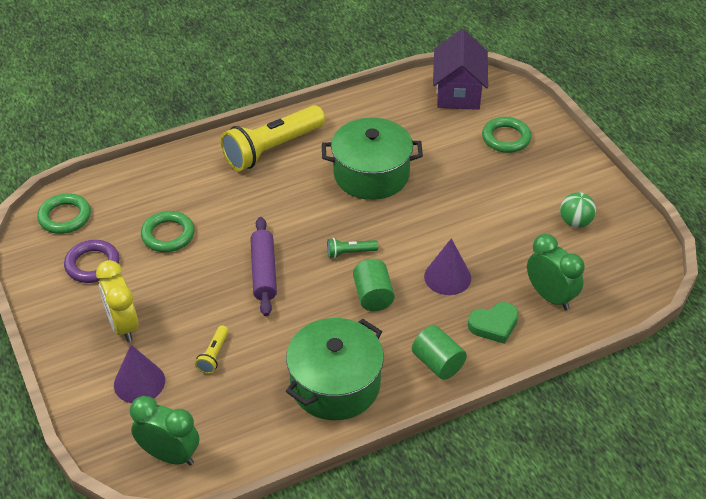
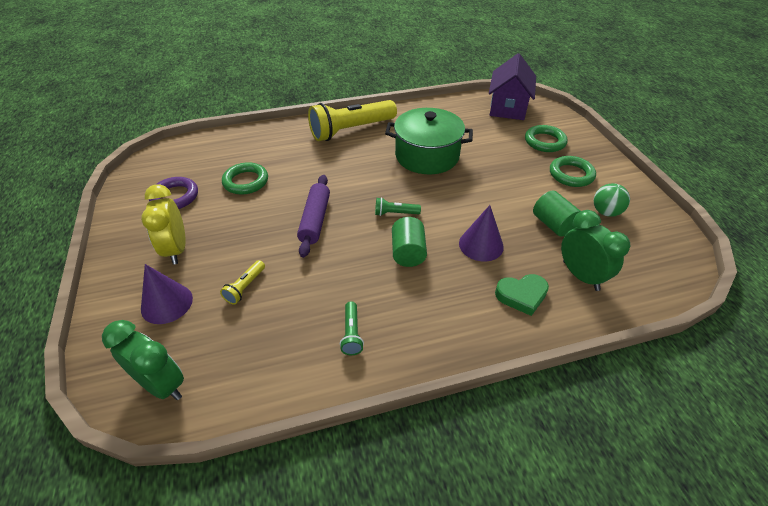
camera: 10 degrees right, 0 degrees up
green ring [37,193,91,234] -> green ring moved to [550,156,596,187]
green pot [286,318,384,420] -> green flashlight [340,301,364,355]
green cylinder [412,325,467,380] -> green cylinder moved to [533,190,580,237]

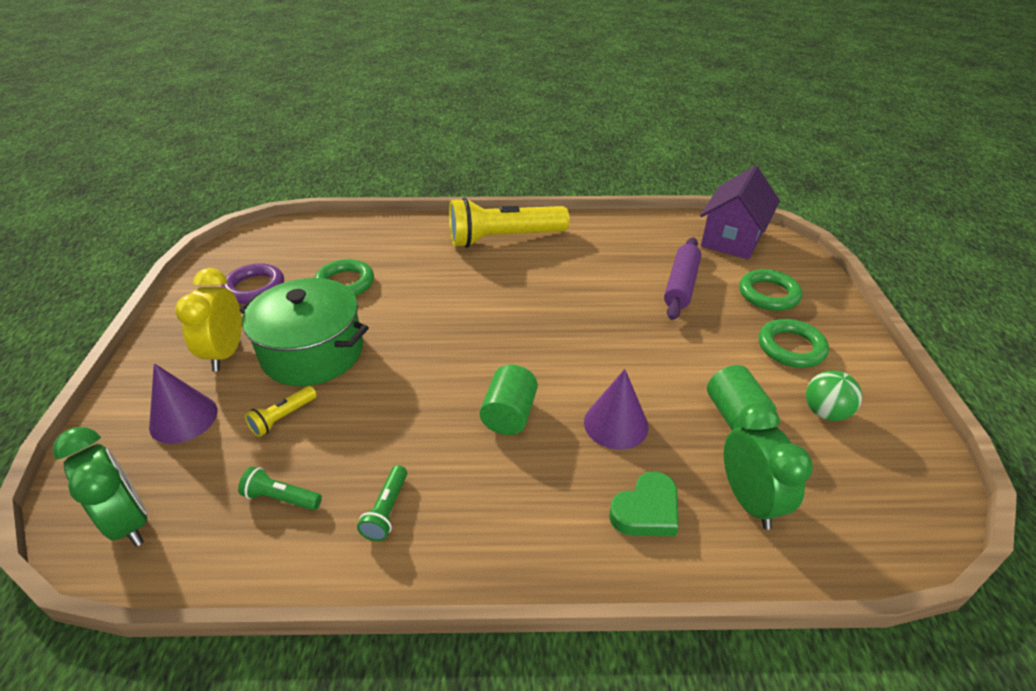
camera: 15 degrees right, 5 degrees down
purple rolling pin [297,175,330,258] -> purple rolling pin moved to [664,237,701,320]
green flashlight [375,197,421,216] -> green flashlight moved to [238,467,322,510]
green pot [385,108,473,174] -> green pot moved to [239,278,369,386]
green heart [495,274,549,316] -> green heart turned 45 degrees counterclockwise [609,471,679,536]

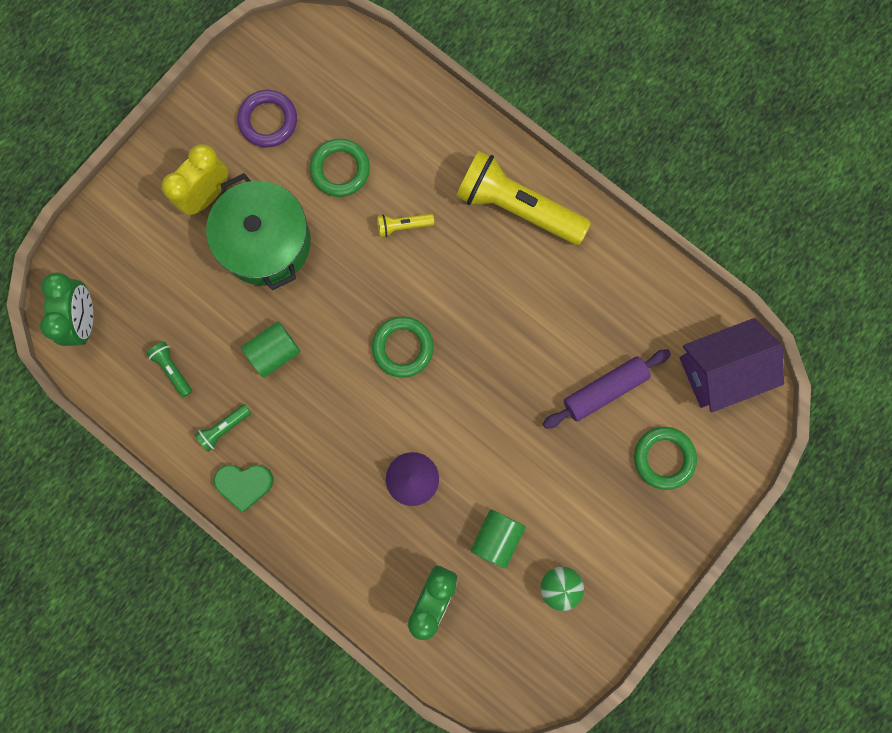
camera: 40 degrees right, 40 degrees up
purple cone [149,363,218,444] -> none
yellow flashlight [245,386,317,437] -> yellow flashlight moved to [377,214,434,237]
green cylinder [480,365,538,435] -> green cylinder moved to [241,321,300,378]
green heart [609,471,679,536] -> green heart moved to [214,465,274,512]
green ring [759,319,829,368] -> green ring moved to [372,317,434,378]

